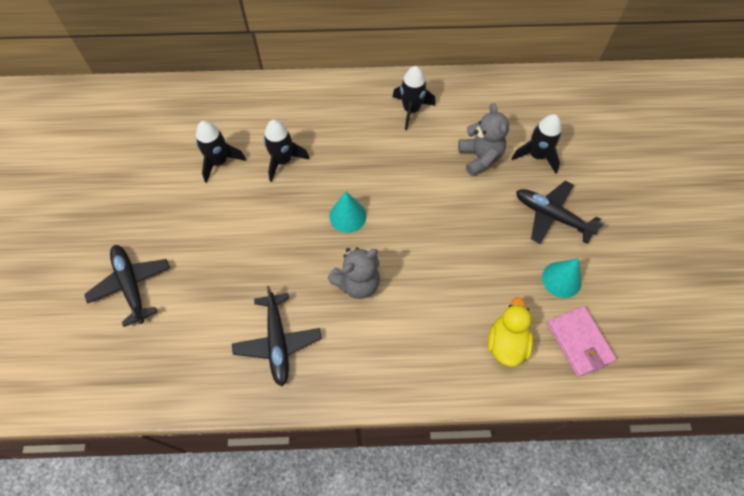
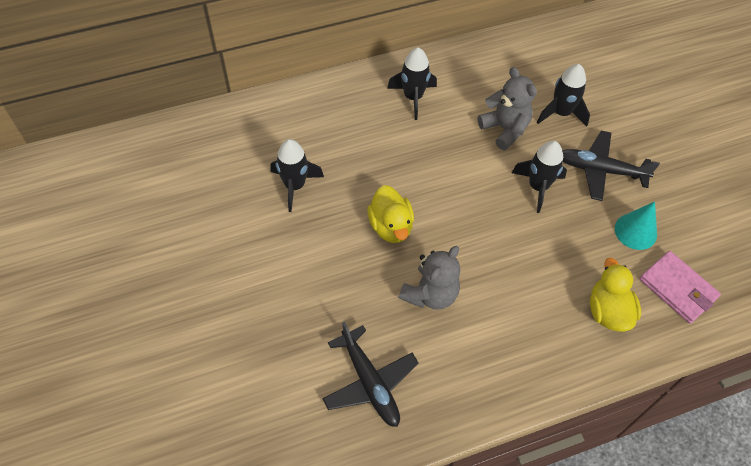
camera: 20 degrees left, 5 degrees down
black plane [84,245,170,327] -> none
black rocket [196,121,246,183] -> black rocket moved to [512,141,567,213]
turquoise cone [329,191,366,233] -> yellow duck [367,185,414,243]

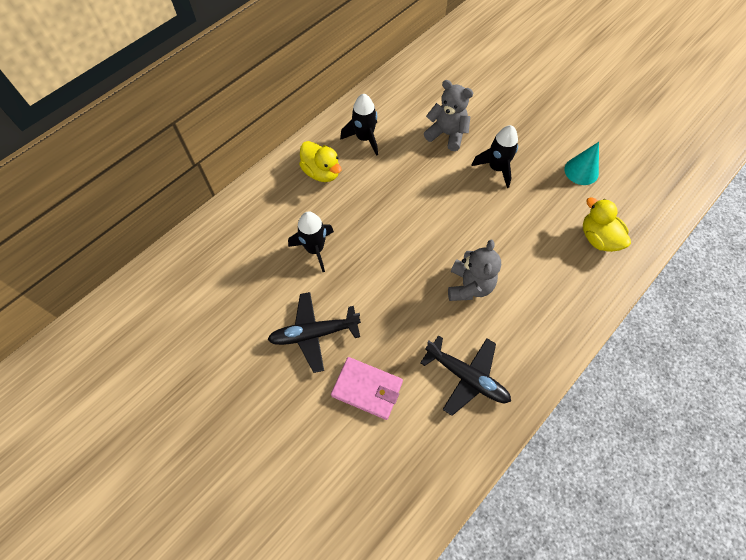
camera: 25 degrees left, 5 degrees up
yellow duck [367,185,414,243] -> yellow duck moved to [299,141,341,182]
black rocket [537,64,590,126] -> none
black plane [562,131,660,201] -> black plane moved to [267,292,361,373]
pink wallet [640,251,721,324] -> pink wallet moved to [331,357,403,420]

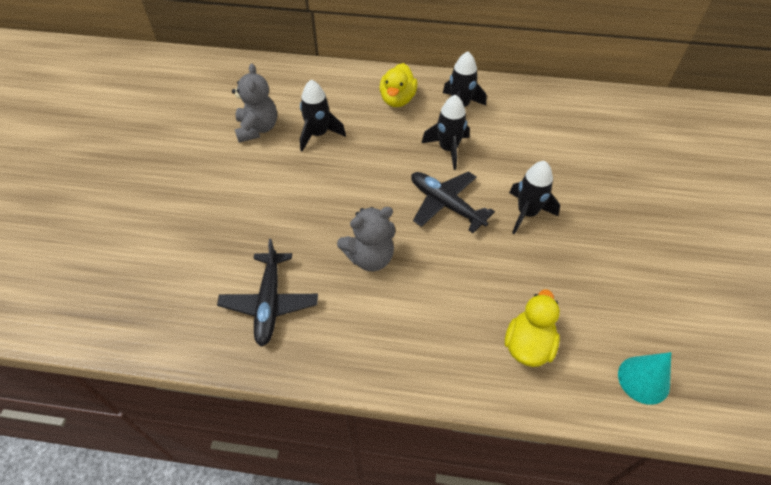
camera: 55 degrees right, 10 degrees down
black plane [267,292,361,373] -> black plane moved to [411,171,495,233]
pink wallet [331,357,403,420] -> none
grey teddy bear [424,80,473,151] -> grey teddy bear moved to [232,64,277,143]
turquoise cone [565,142,599,185] -> turquoise cone moved to [618,352,671,405]
none -> black rocket [422,95,470,170]

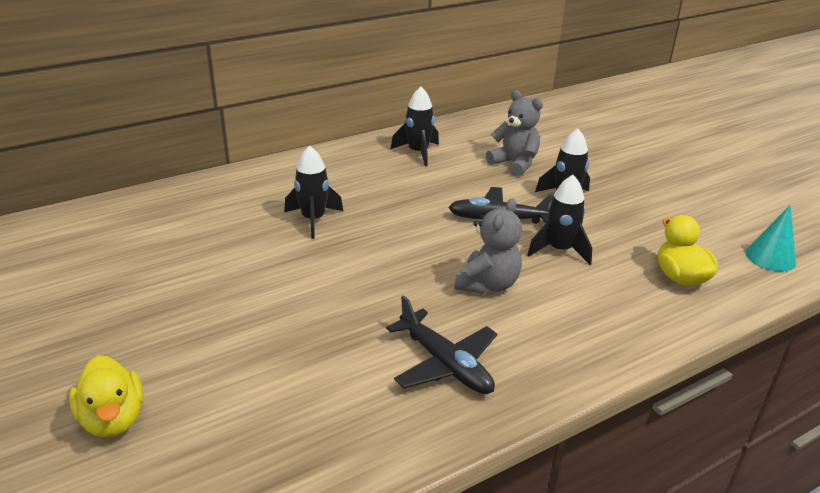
camera: 40 degrees left, 20 degrees down
grey teddy bear [232,64,277,143] -> grey teddy bear moved to [486,90,543,177]
yellow duck [380,63,418,107] -> yellow duck moved to [69,355,144,437]
black rocket [422,95,470,170] -> black rocket moved to [527,175,592,265]

